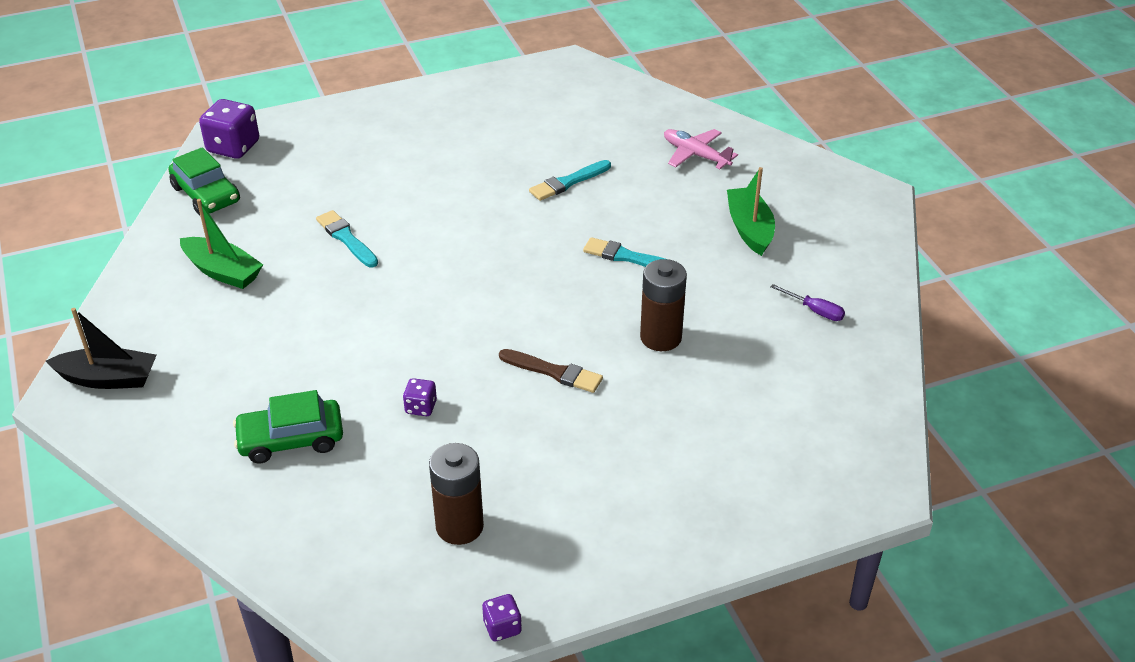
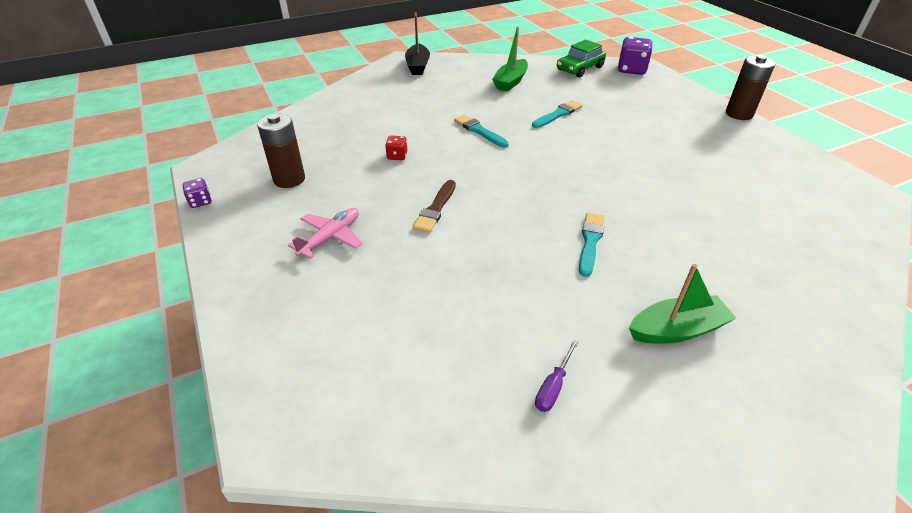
camera: 85 degrees right, 0 degrees up
green car [233,390,343,463] -> none
purple dice [403,378,437,416] -> red dice [385,136,407,160]
turquoise brush [529,160,611,201] -> turquoise brush moved to [454,114,509,147]
brown battery [640,259,687,351] -> brown battery moved to [726,55,775,120]
pink plane [664,129,738,169] -> pink plane moved to [288,208,363,259]

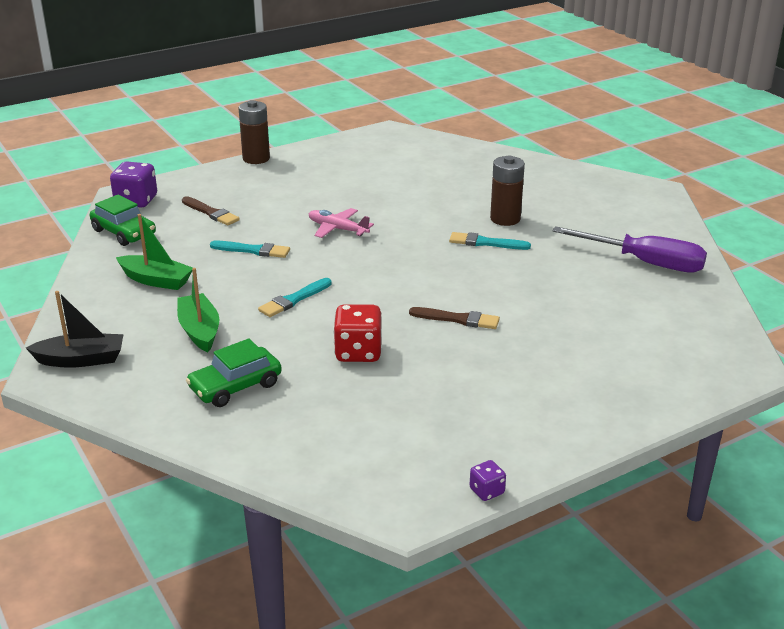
camera: 95 degrees left, 10 degrees down
brown battery [257,114,305,188] -> brown battery moved to [490,156,525,226]
pink plane [288,208,363,259] -> pink plane moved to [309,208,374,238]
red dice [385,136,407,160] -> red dice [333,304,382,362], size x1.91
turquoise brush [532,100,583,128] -> turquoise brush turned 150 degrees clockwise [210,241,290,258]
purple screwdriver [535,340,578,412] -> purple screwdriver [552,226,707,273], size x2.40
green boat [629,264,736,344] -> green boat moved to [177,268,219,352]
none -> brown brush [182,196,240,226]
none -> green car [186,339,282,407]

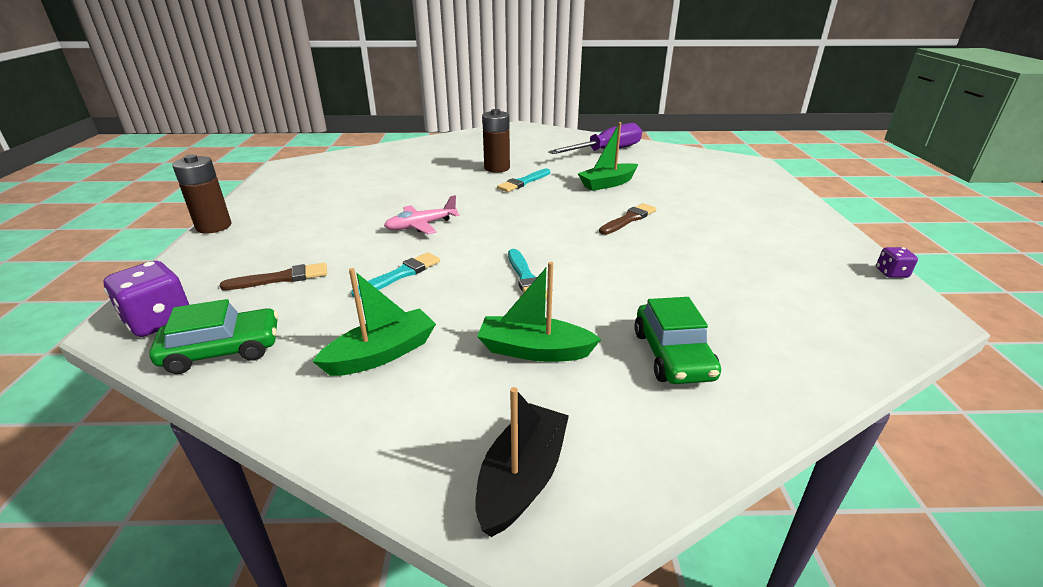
camera: 60 degrees left, 0 degrees up
red dice [333,304,382,362] -> none
none -> green boat [577,122,638,191]

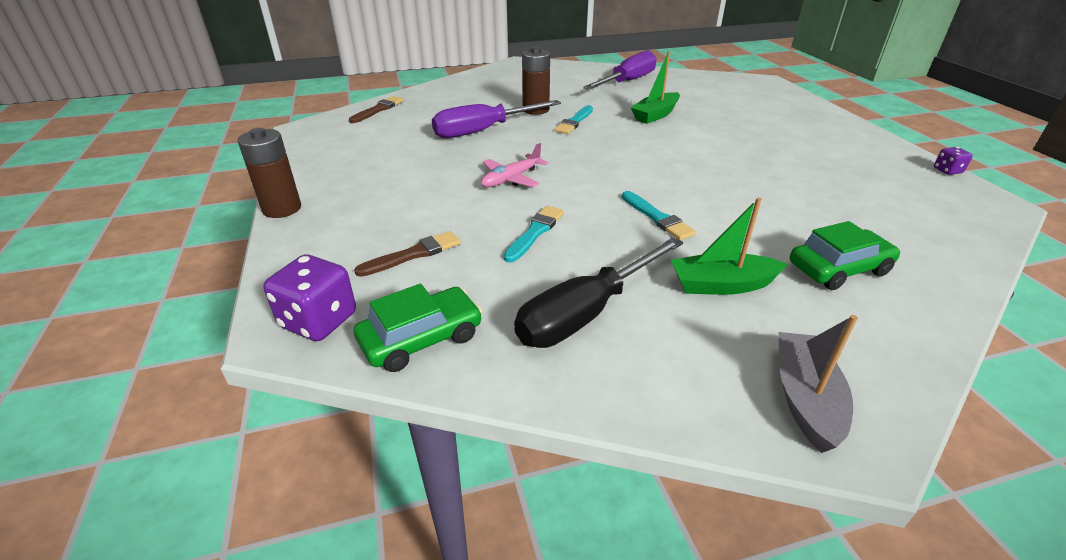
camera: 15 degrees left, 5 degrees up
green boat [312,268,436,376] -> black screwdriver [514,237,683,348]
black boat [475,387,569,537] -> grey boat [779,315,858,453]
brown brush [599,203,656,235] -> brown brush moved to [349,96,404,123]
green car [634,297,721,384] -> green car turned 90 degrees counterclockwise [790,221,900,290]
none -> purple screwdriver [432,100,561,138]

